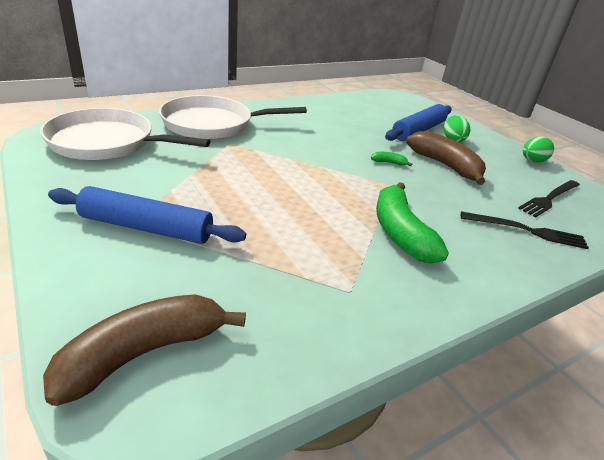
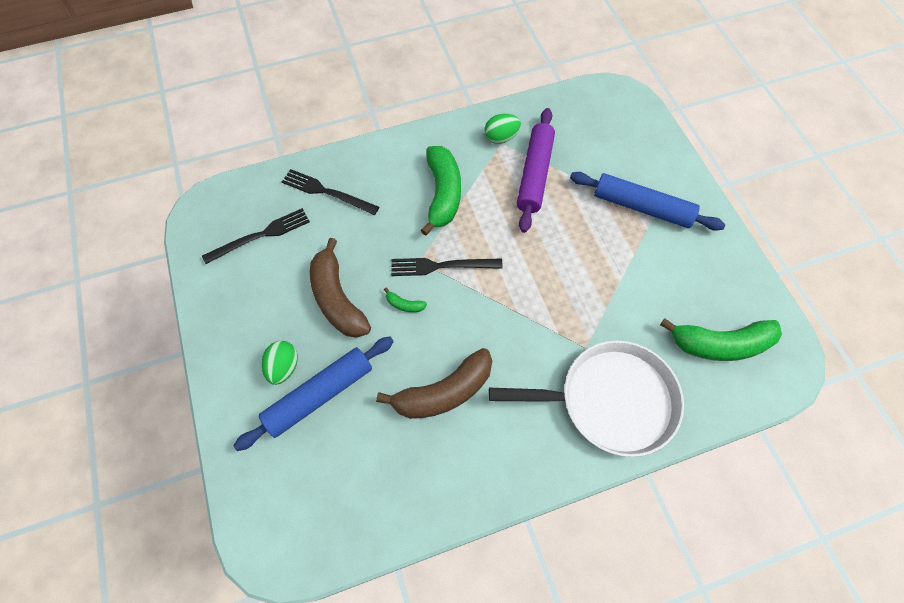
camera: 165 degrees left, 30 degrees up
white pan [40,108,210,160] -> green banana [660,318,782,361]
brown banana [43,294,246,406] -> brown banana moved to [376,348,492,419]
green egg [523,137,554,163] -> green egg moved to [484,114,521,144]
none -> black fork [391,258,503,276]
none -> purple rolling pin [517,108,555,233]

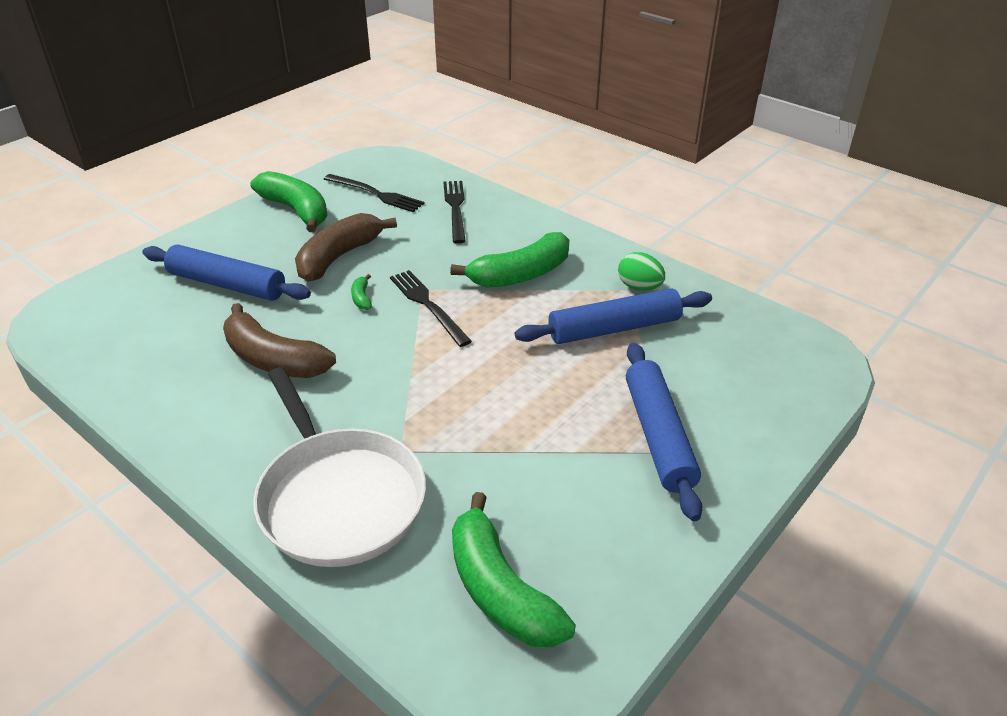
camera: 60 degrees right, 25 degrees down
green egg [262,341,298,385] -> none
purple rolling pin [517,108,555,233] -> blue rolling pin [515,288,712,344]
none -> green banana [250,171,327,232]

